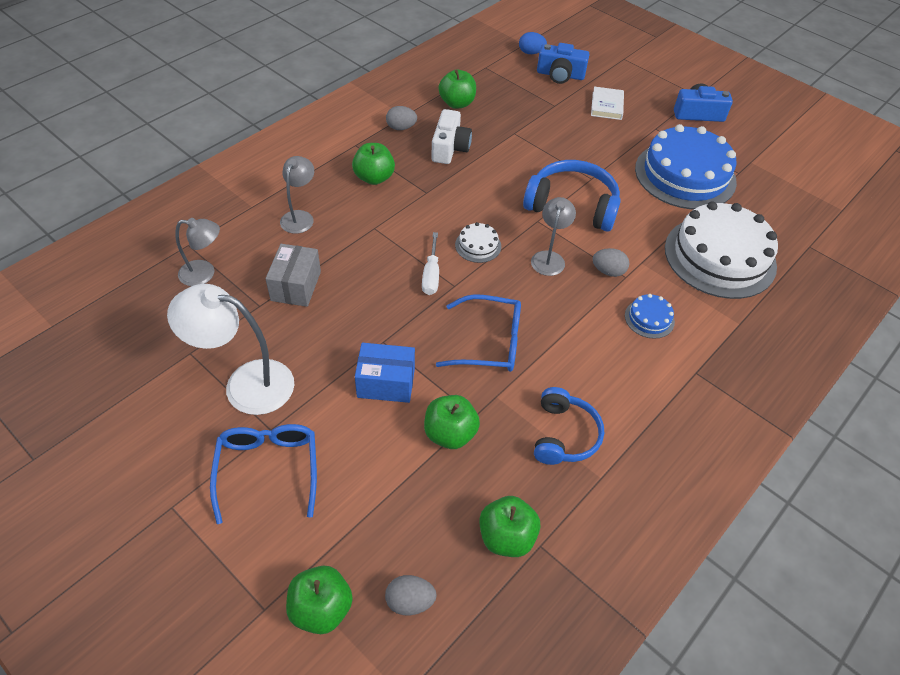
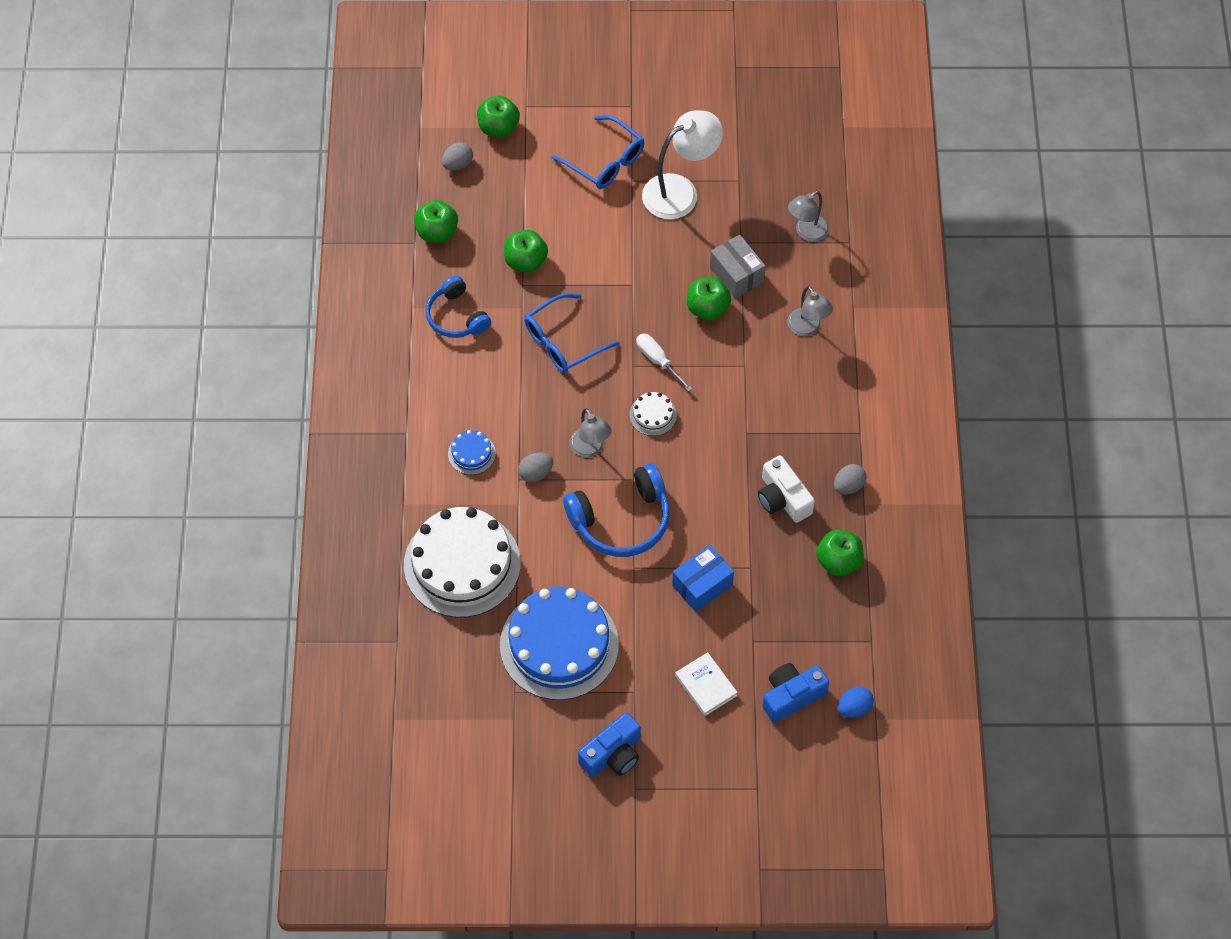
camera: 140 degrees right, 10 degrees up
green apple [352,143,395,185] -> green apple moved to [687,277,731,320]
blue box [355,343,415,403] -> blue box moved to [672,545,734,612]

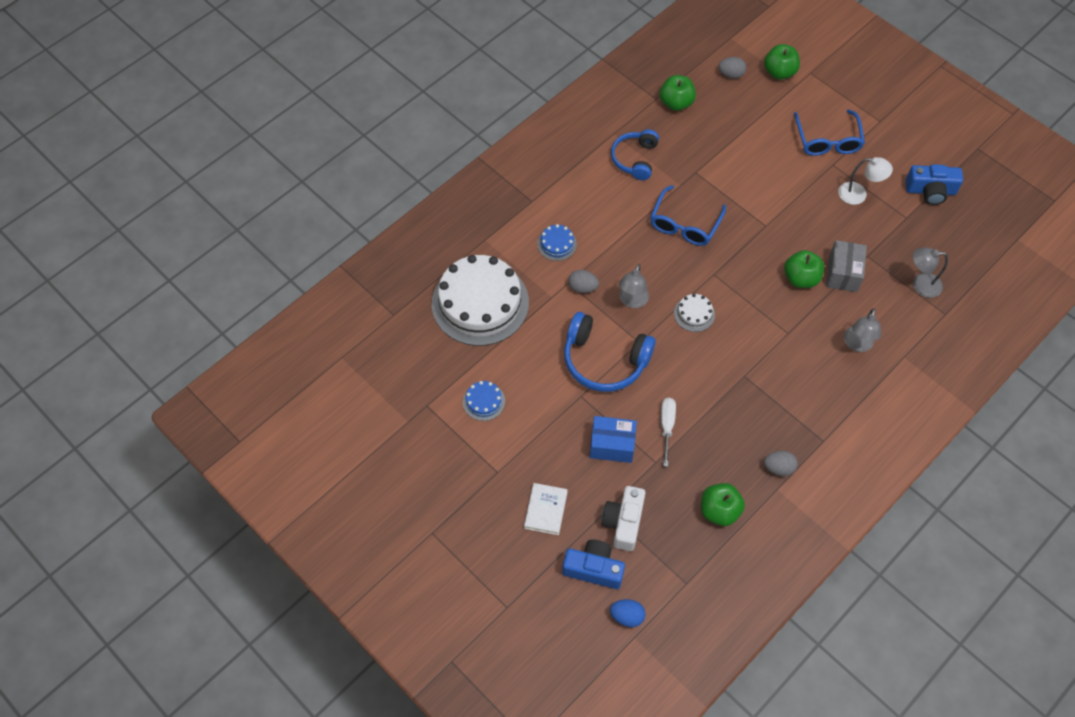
camera: 45 degrees right, 0 degrees up
blue cake [500,587,619,700] -> blue cake [463,381,505,421], size x0.42
green apple [504,230,548,273] -> none
blue glasses [524,293,620,373] -> blue glasses turned 75 degrees counterclockwise [650,185,726,246]
blue camera [578,713,641,777] -> blue camera moved to [905,164,963,205]
white screwdriver [636,334,693,391] -> white screwdriver moved to [661,398,676,467]
white lamp [642,110,723,219] -> white lamp [838,157,893,205], size x0.59
white camera [758,455,815,523] -> white camera moved to [601,486,646,551]

